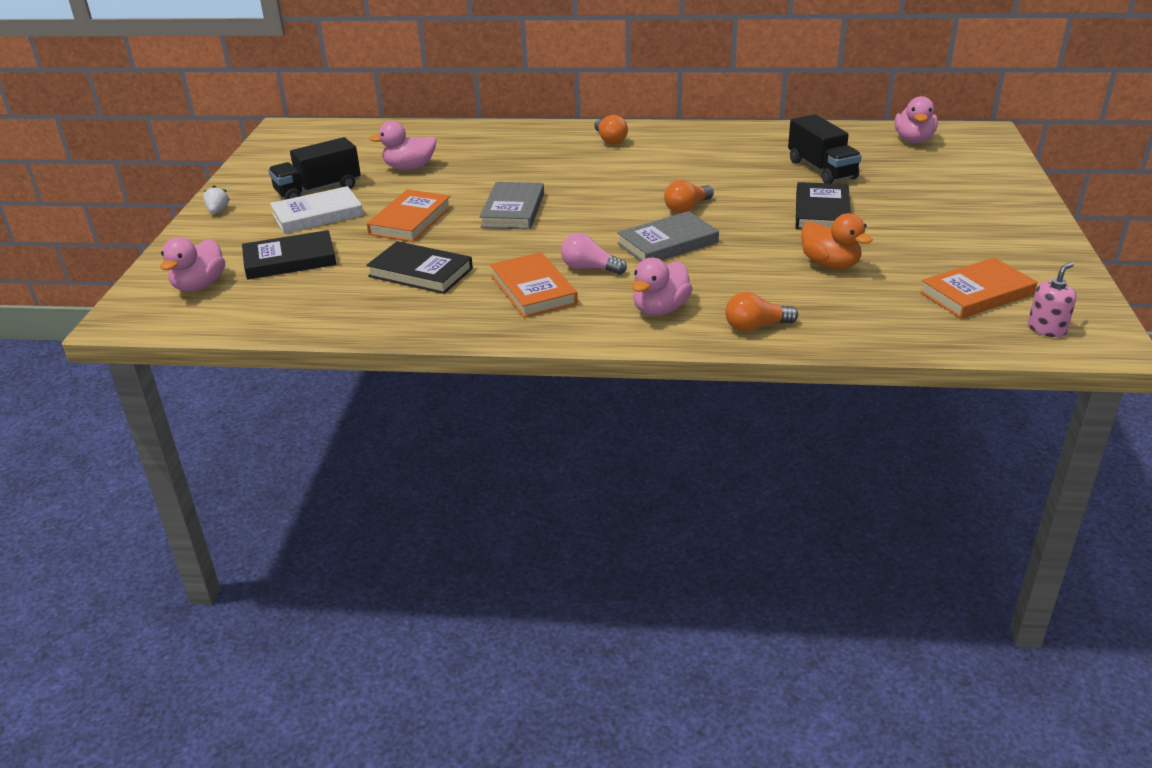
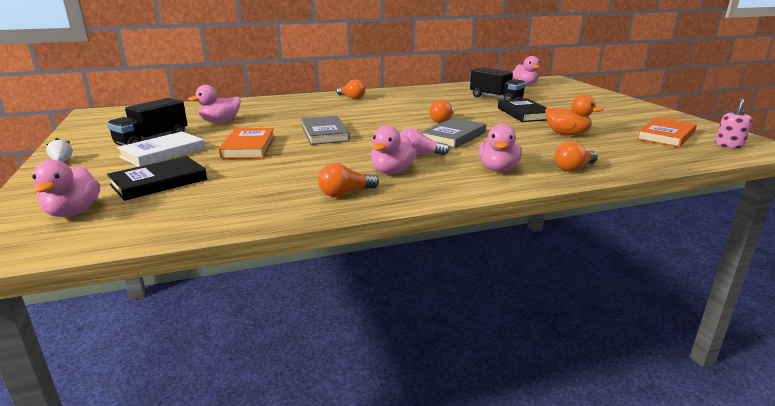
camera: 25 degrees left, 10 degrees down
black book [366,241,473,294] -> none
orange book [490,252,578,318] -> pink duck [371,126,416,174]
none -> orange light bulb [318,163,379,197]

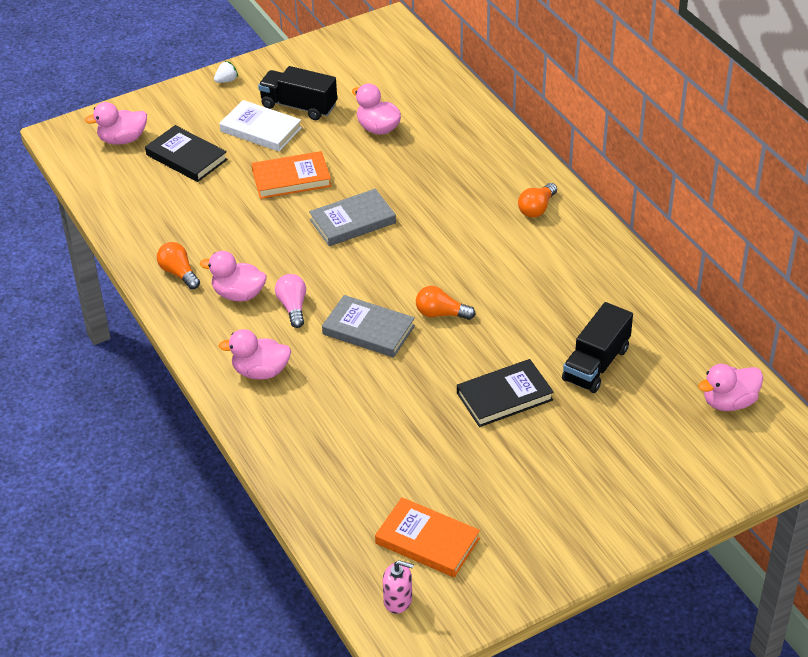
camera: 80 degrees right, 20 degrees up
orange duck [545,94,604,135] -> none
orange light bulb [555,141,598,172] -> none

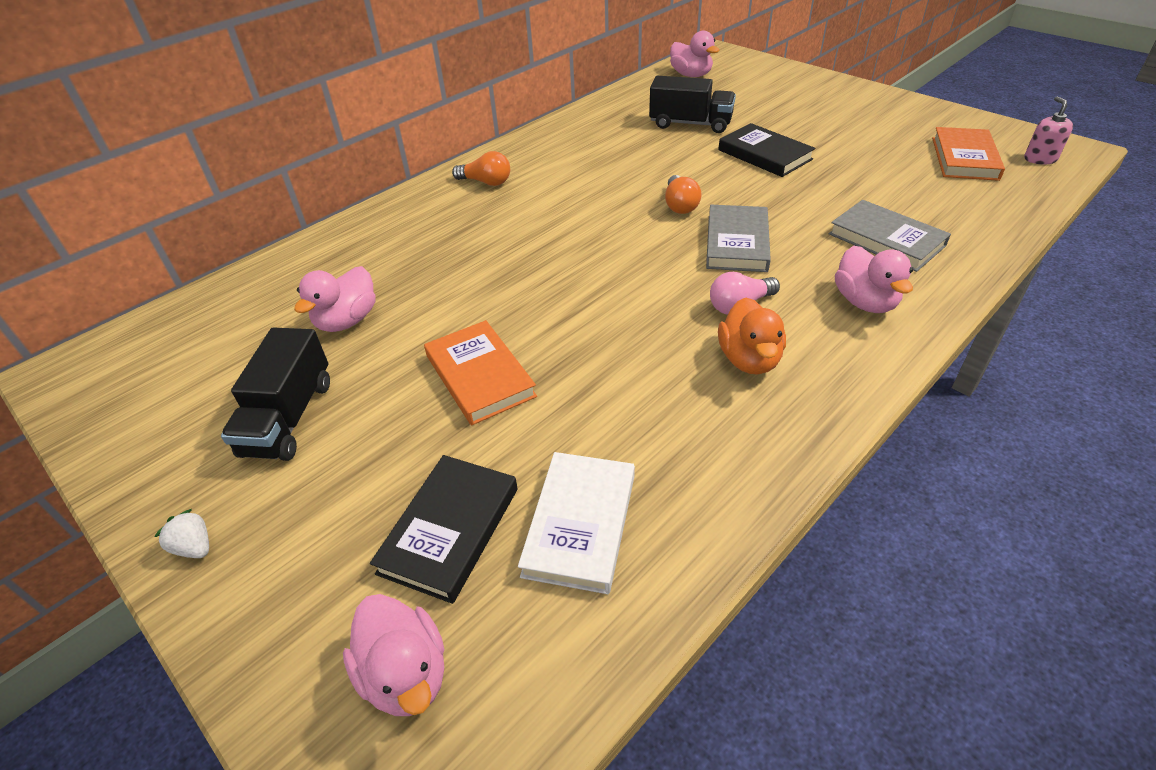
camera: 105 degrees left, 0 degrees up
orange light bulb [157,242,200,289] -> none
pink duck [200,251,267,302] -> orange duck [718,297,786,375]
white book [220,100,302,151] -> white book moved to [518,452,635,594]
grey book [309,189,396,246] -> grey book moved to [829,200,951,272]

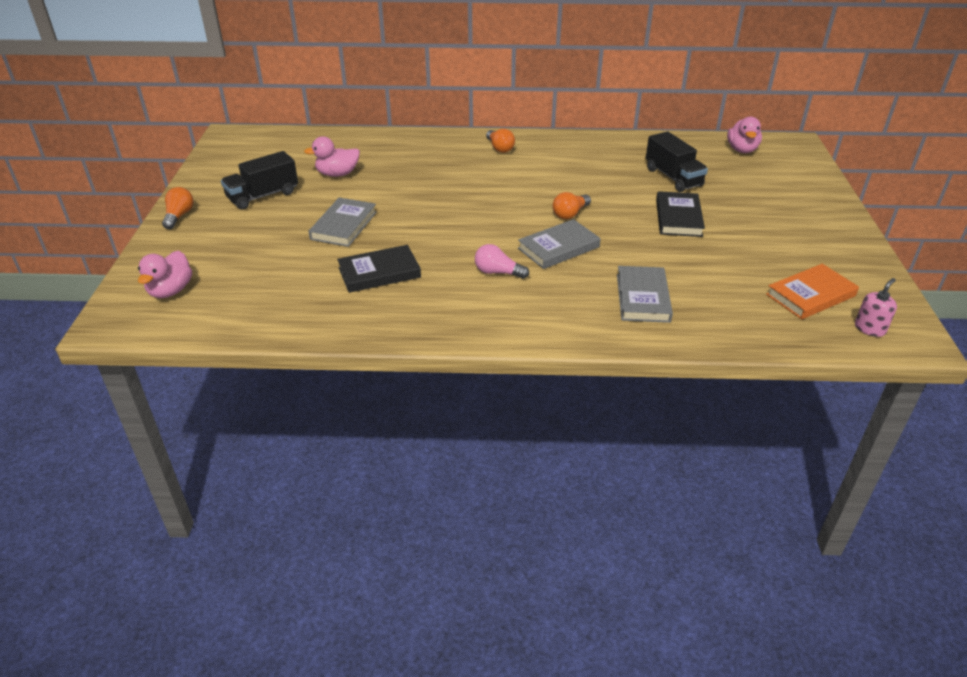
camera: 45 degrees right, 5 degrees down
white strawberry [154,509,209,558] -> orange light bulb [162,187,193,229]
black book [370,455,518,604] -> black book moved to [337,245,421,293]
orange book [424,320,537,425] -> grey book [308,198,377,247]
white book [518,452,635,594] -> none
orange duck [718,297,786,375] -> none
pink duck [835,246,913,313] -> none

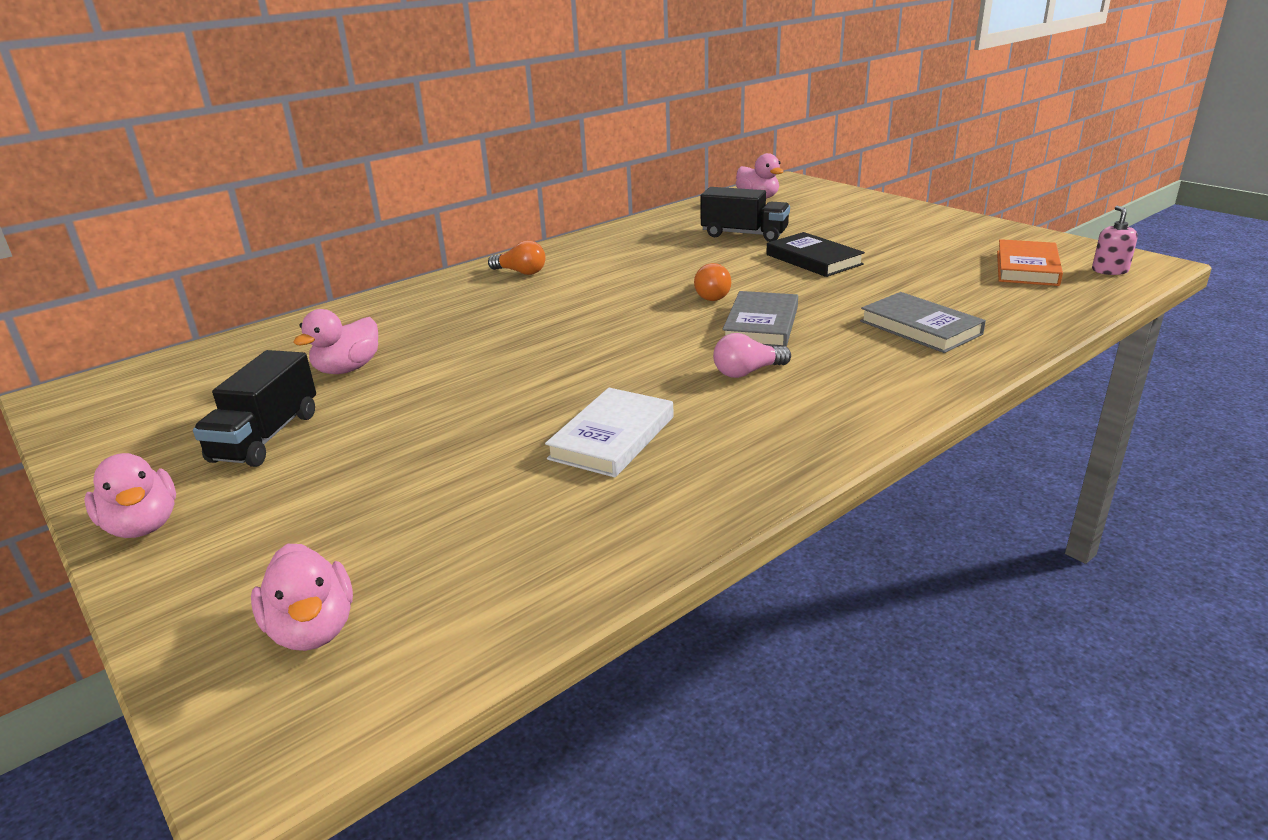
camera: 40 degrees left, 10 degrees down
orange light bulb [162,187,193,229] -> pink duck [84,453,176,538]
grey book [308,198,377,247] -> none
black book [337,245,421,293] -> white book [545,388,674,477]

